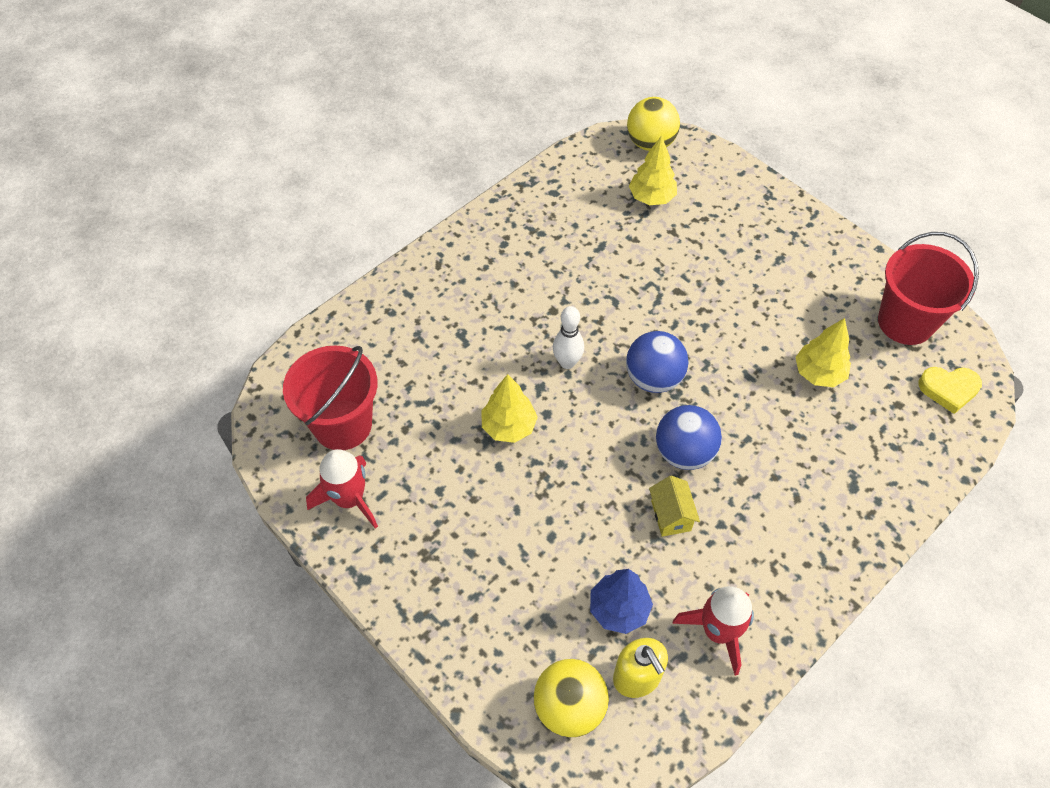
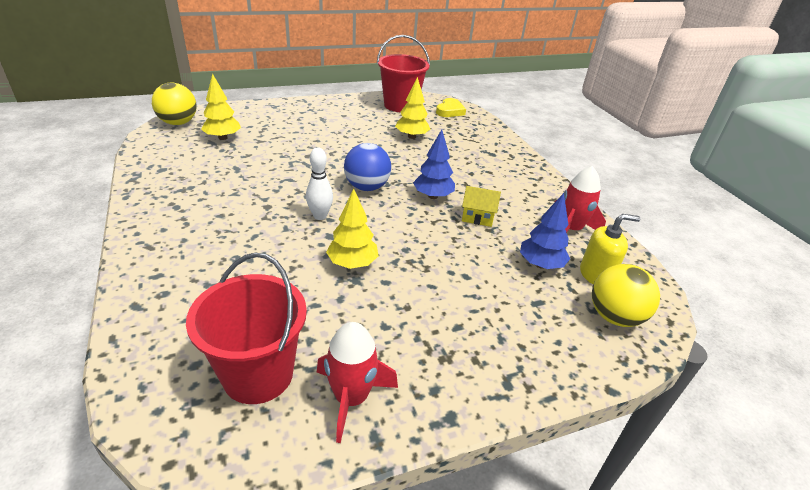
camera: 70 degrees left, 20 degrees down
blue ball [656,405,722,470] -> blue tree [413,130,455,199]

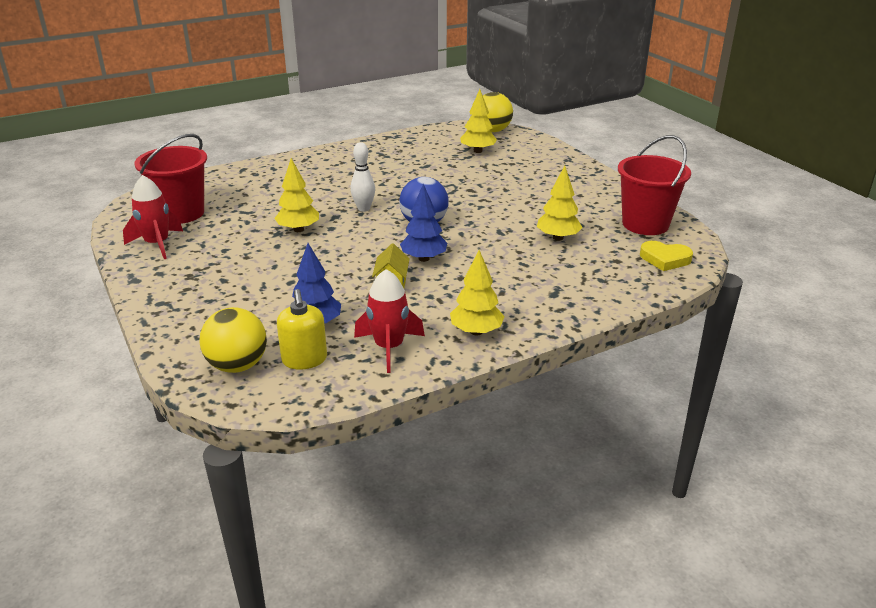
camera: 85 degrees right, 5 degrees down
none -> yellow tree [450,250,505,335]

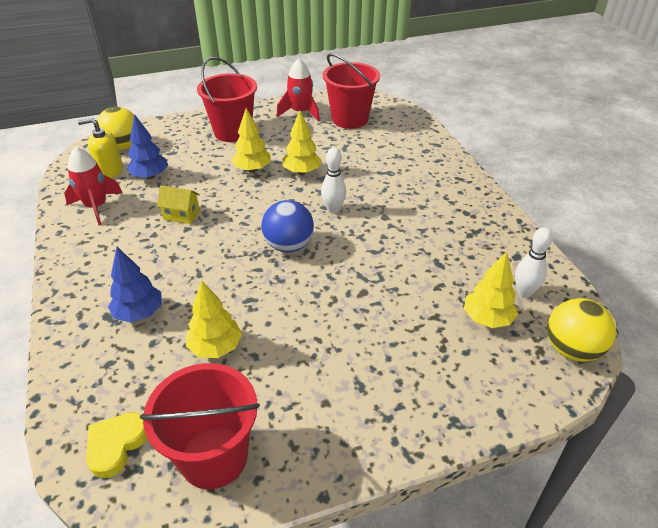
camera: 100 degrees right, 10 degrees up
blue tree [400,184,447,262] -> blue tree moved to [108,247,162,323]
yellow tree [450,250,505,335] -> yellow tree moved to [232,108,271,172]
none -> red bucket [197,57,257,142]
none -> white bowling pin [515,227,553,298]

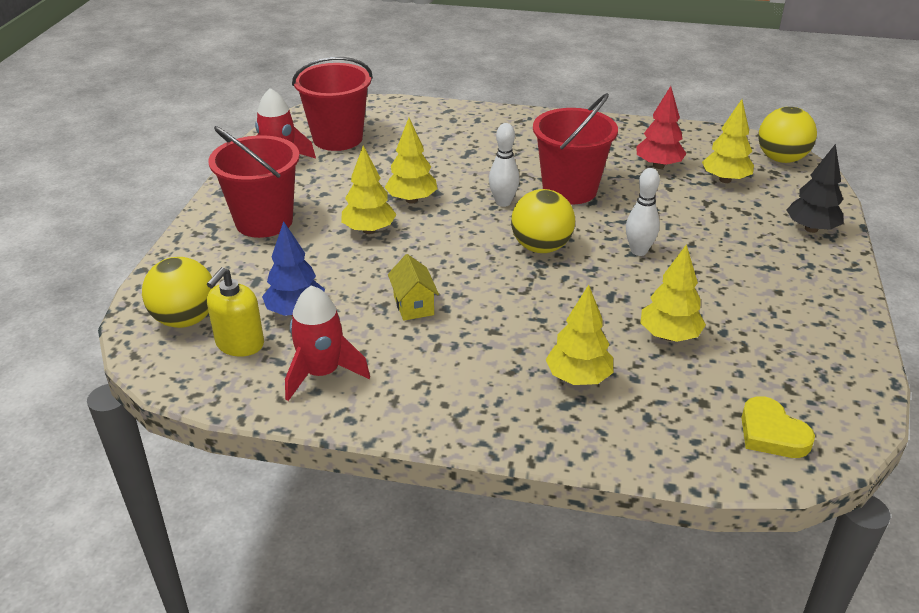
camera: 60 degrees left, 5 degrees down
blue tree [108,247,162,323] -> yellow tree [546,285,613,385]
red bucket [140,363,260,489] -> red bucket moved to [533,93,618,204]
yellow house [157,186,200,224] -> yellow house turned 60 degrees counterclockwise [388,254,439,321]
blue ball [261,200,314,252] -> yellow ball [511,189,575,253]
white bowling pin [515,227,553,298] -> white bowling pin moved to [626,168,660,256]
none -> red tree [636,86,687,169]
none -> black tree [787,144,844,233]

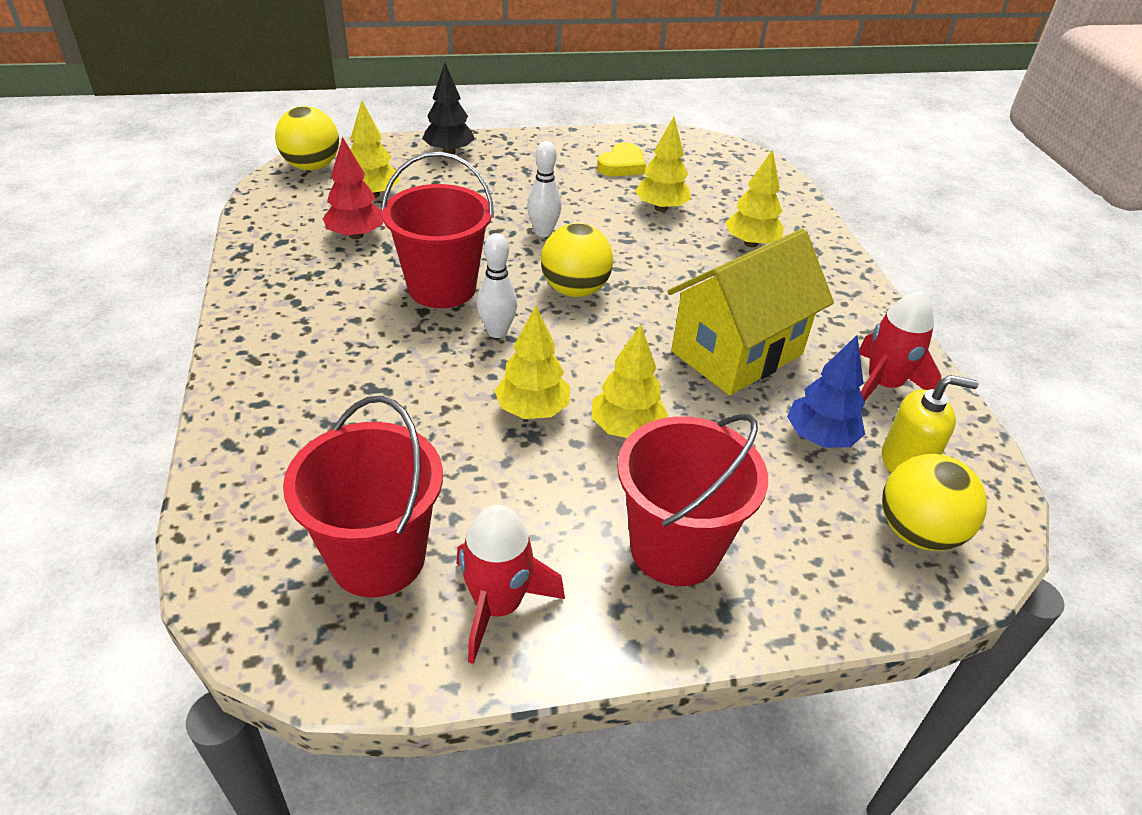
camera: 115 degrees left, 5 degrees up
yellow house [388,254,439,321] -> yellow house [667,229,834,395], size x2.31
yellow heart [741,396,815,458] -> yellow heart moved to [597,142,646,176]

